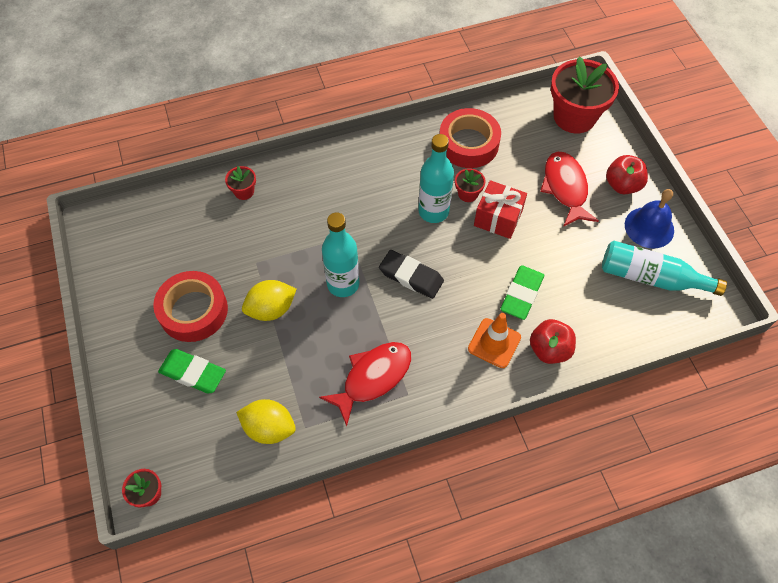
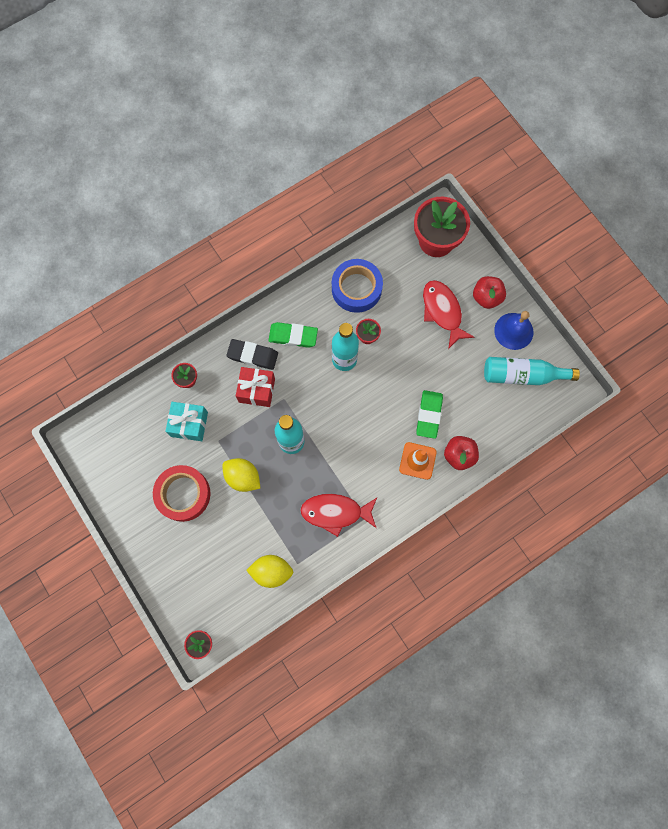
camera: 15 degrees left, 15 degrees up
green eraser [158,349,226,393] -> green eraser moved to [268,322,318,348]
yellow lemon [242,280,296,321] -> yellow lemon turned 75 degrees clockwise [222,458,260,492]
red fish [319,342,411,426] -> red fish turned 120 degrees counterclockwise [300,494,377,537]
black eraser [379,250,444,299] -> black eraser moved to [226,339,278,370]
red tape [439,108,501,168] -> blue tape [332,259,383,313]
red gift [474,180,527,239] -> red gift moved to [236,367,275,407]
none -> turquoise gift [165,402,208,441]

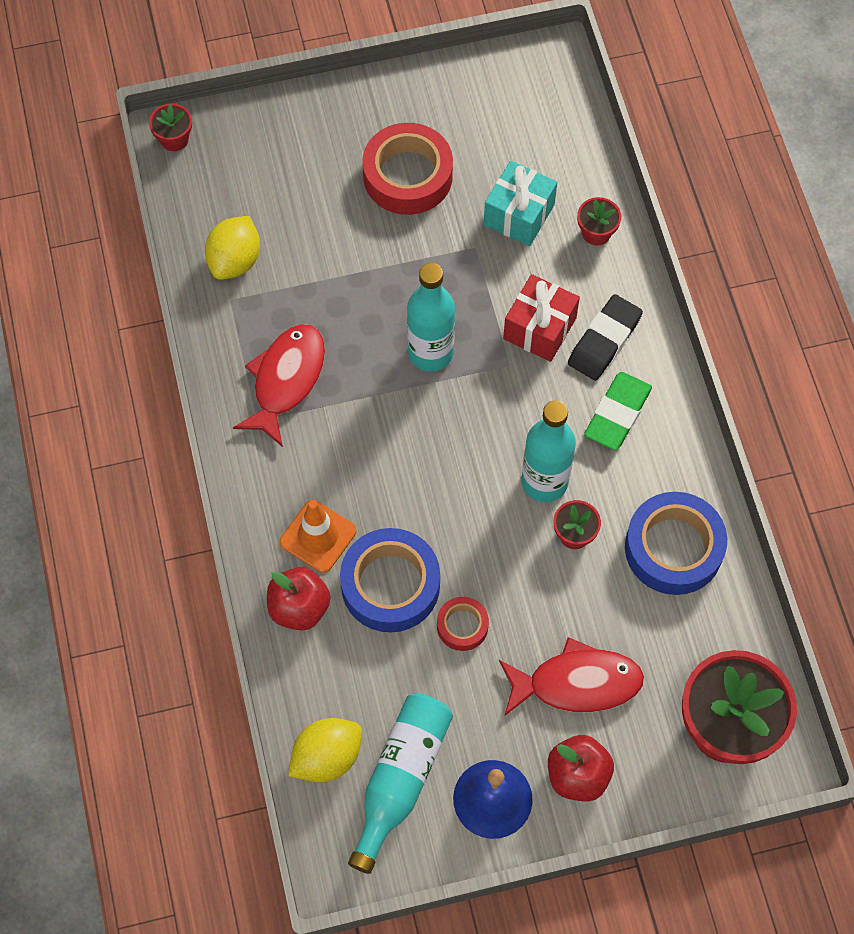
camera: 110 degrees right, 10 degrees down
yellow lemon [222,458,260,492] -> yellow lemon moved to [288,718,362,782]
green eraser [416,390,443,439] -> blue tape [340,528,440,632]
none -> red tape [437,597,489,651]

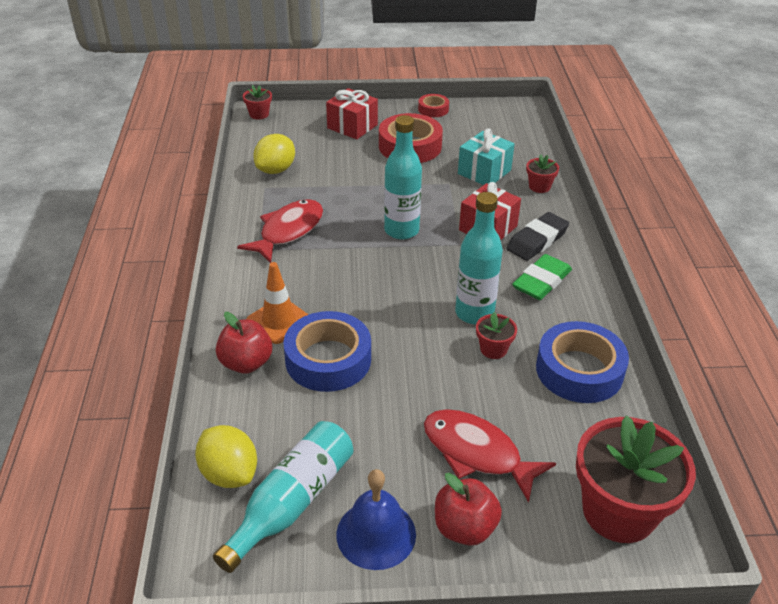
camera: 10 degrees right, 25 degrees down
yellow lemon [288,718,362,782] -> yellow lemon turned 75 degrees clockwise [195,425,257,488]
red tape [437,597,489,651] -> red tape moved to [418,94,449,117]
red fish [499,637,644,715] -> red fish turned 150 degrees counterclockwise [424,409,556,502]
none -> red gift [326,88,378,140]

